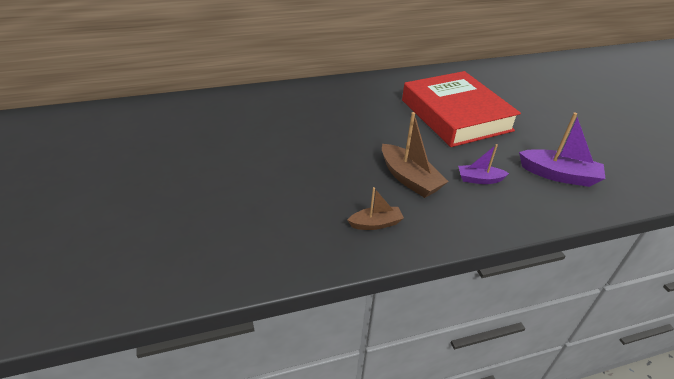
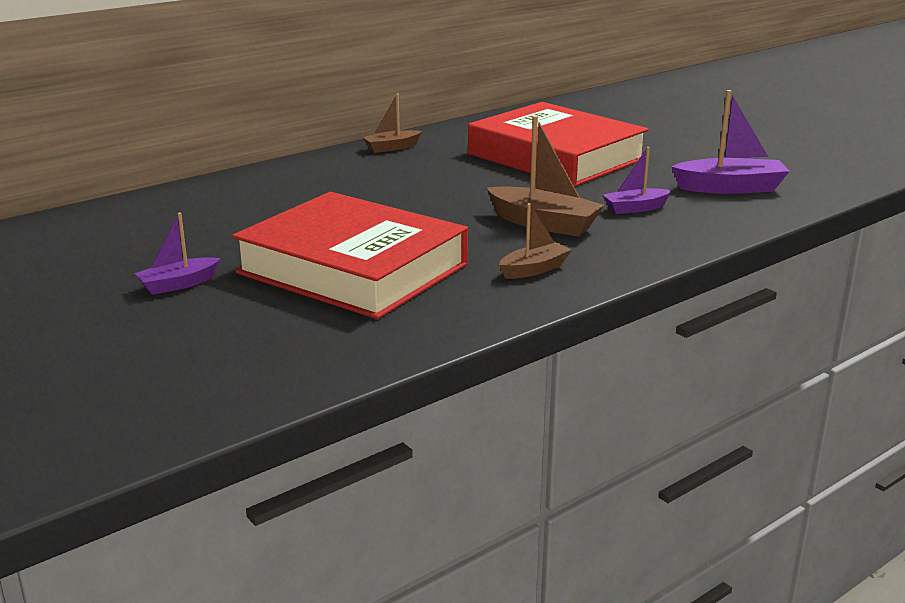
camera: 20 degrees left, 15 degrees down
none -> purple boat [134,212,220,295]
none -> red book [232,192,468,319]
none -> brown boat [362,94,422,153]

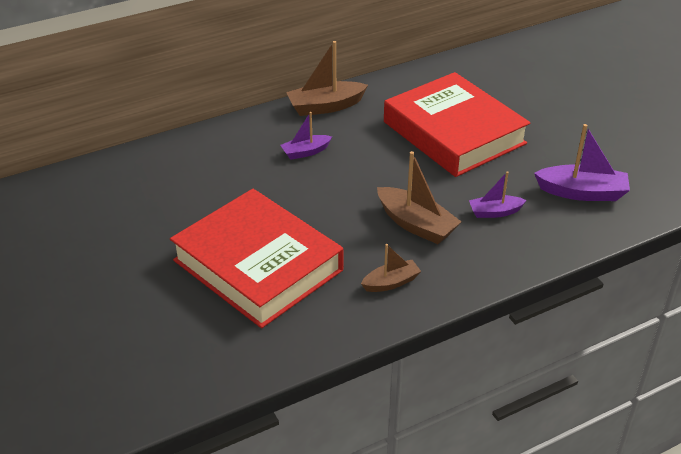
camera: 10 degrees right, 15 degrees up
purple boat [134,212,220,295] -> purple boat moved to [281,112,332,160]
brown boat [362,94,422,153] -> brown boat [286,41,368,116], size x1.65

